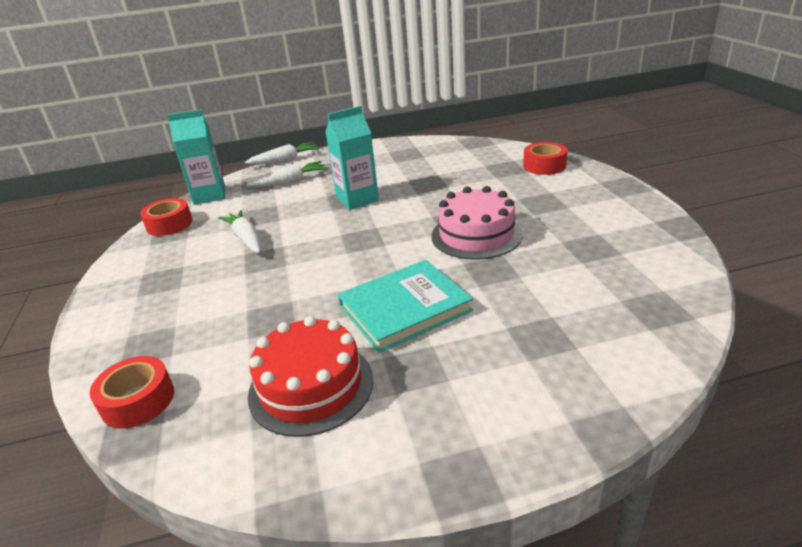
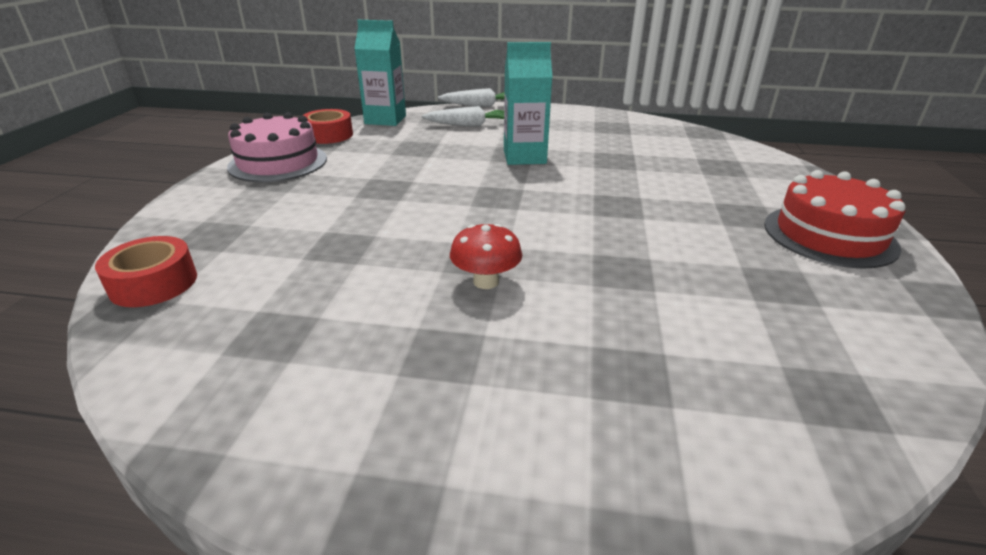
camera: 20 degrees right, 0 degrees up
white carrot [218,210,261,253] -> none
red cake [248,316,373,437] -> red cake moved to [764,170,905,269]
turquoise book [338,260,473,353] -> red mushroom [450,224,522,289]
pink cake [432,186,523,260] -> pink cake moved to [227,112,327,182]
red tape [523,142,568,175] -> none

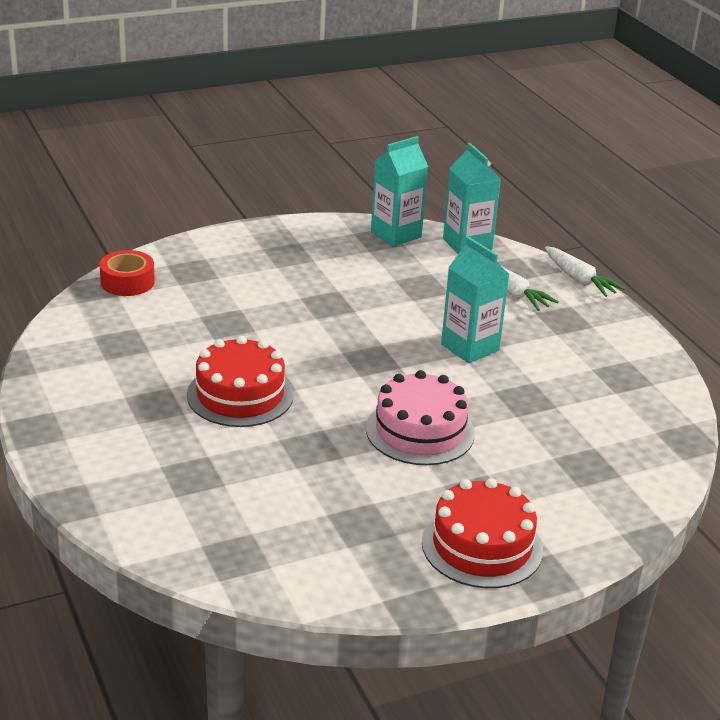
camera: 55 degrees right, 0 degrees up
pink cake [227,112,327,182] -> pink cake moved to [366,370,475,465]
red tape [302,109,353,144] -> turquoise carton [371,136,428,247]
red mushroom [450,224,522,289] -> red cake [187,336,294,427]

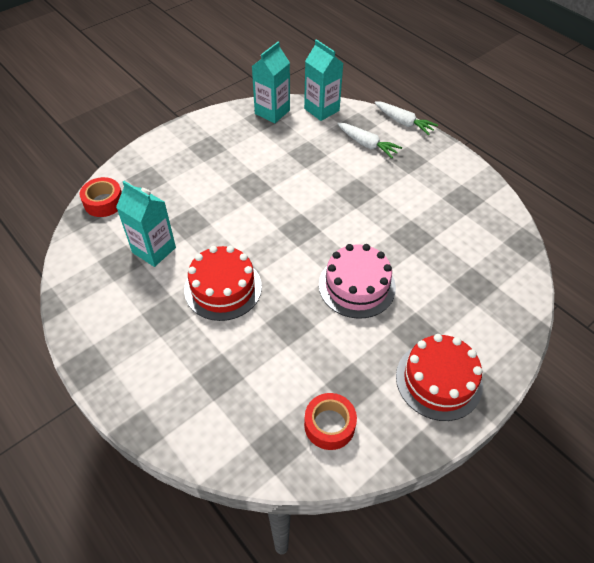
camera: 15 degrees left, 20 degrees up
turquoise carton [441,237,510,363] -> turquoise carton moved to [116,181,176,267]
none -> red tape [304,393,357,450]

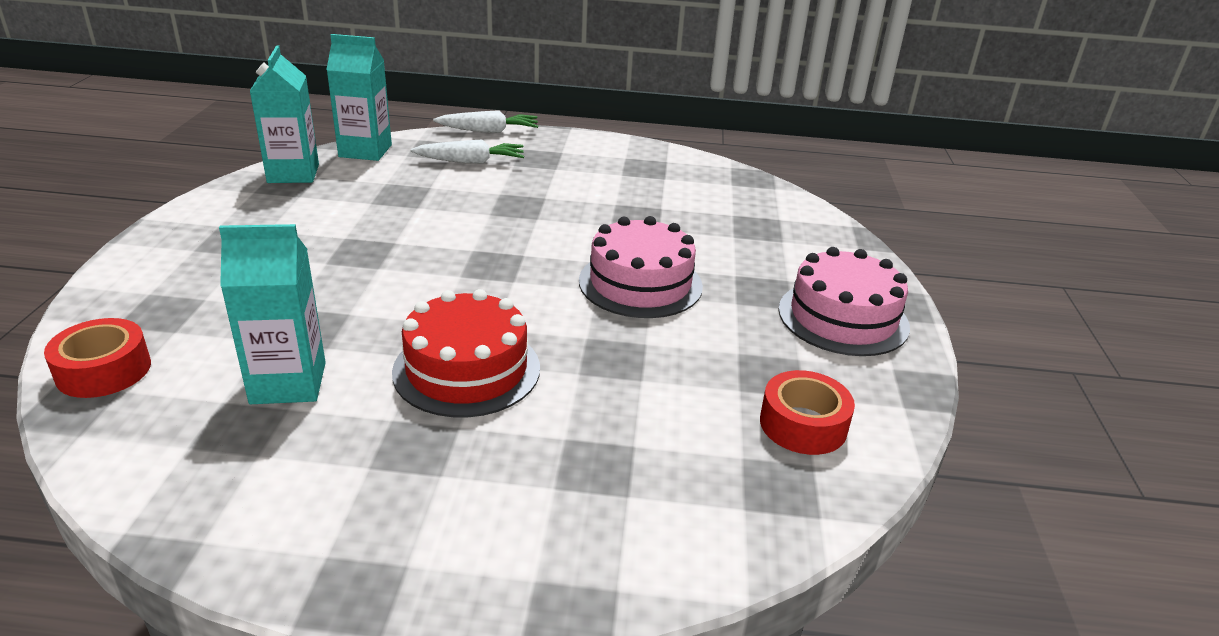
camera: 45 degrees left, 20 degrees down
red cake [396,334,483,421] -> pink cake [778,247,910,356]

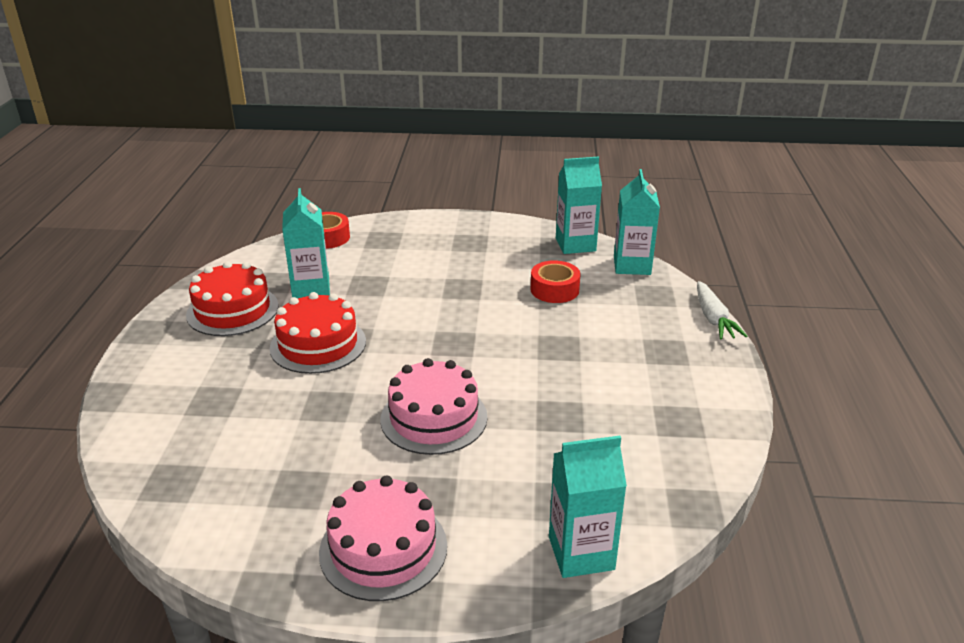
camera: 90 degrees right, 0 degrees up
white carrot [411,140,524,164] -> none
red tape [760,370,855,455] -> red tape moved to [530,260,581,303]
none -> red cake [186,261,279,336]
none -> turquoise carton [549,436,627,578]

